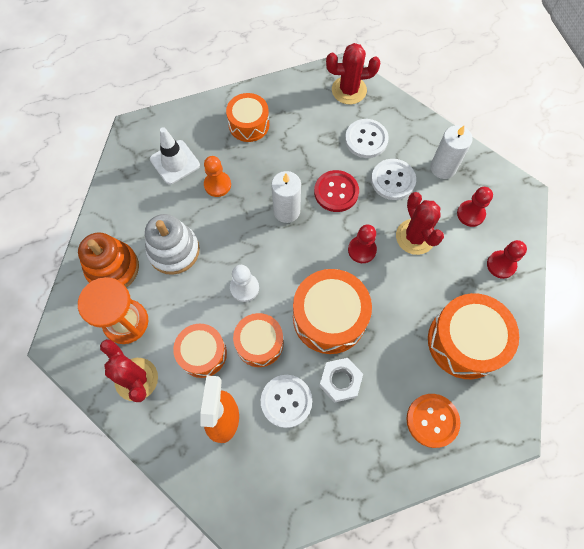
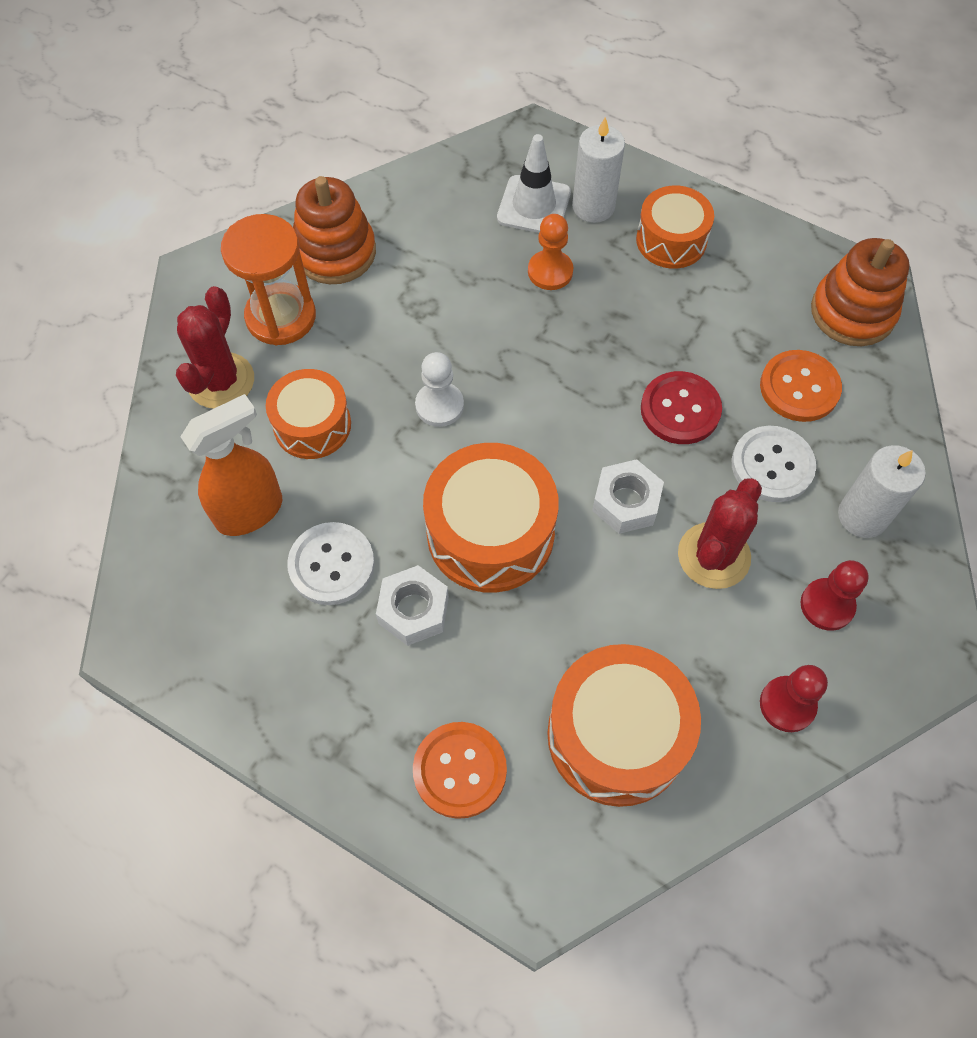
camera: 50 degrees right, 5 degrees down
white stacking toy [145,214,200,275] -> none
orange drum [233,313,283,367] -> none
white candle [271,171,301,223] -> white candle moved to [572,117,625,223]
red cactus [326,43,380,104] -> orange stacking toy [811,238,910,346]
white button [345,119,389,158] -> orange button [760,350,842,422]
red pawn [348,224,377,263] -> white nut [592,459,664,534]

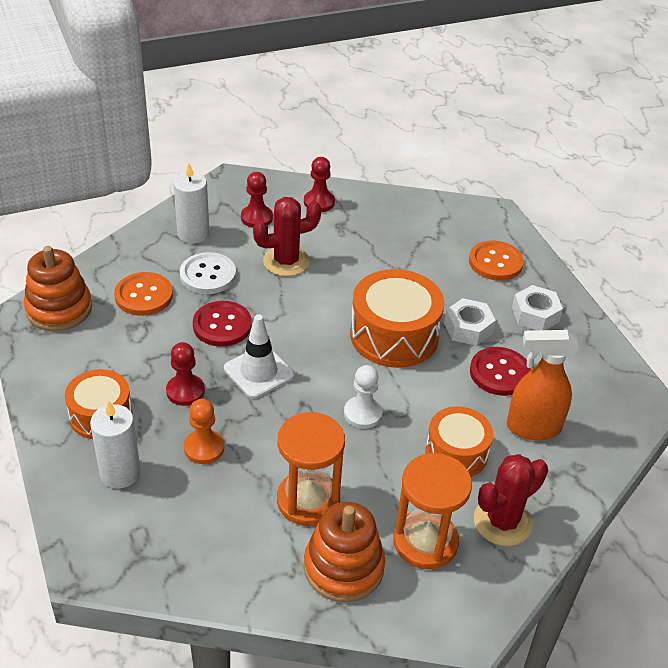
camera: 145 degrees left, 20 degrees down
white button [287,522,375,605] -> red button [470,347,531,396]
white traffic cone [497,134,571,233] -> white traffic cone moved to [224,314,294,399]
orange drum [547,644,701,807] -> none
white nut [592,459,664,534] -> white nut moved to [512,285,563,330]
none -> red pawn [166,342,205,406]
none -> orange hourglass [277,412,345,526]

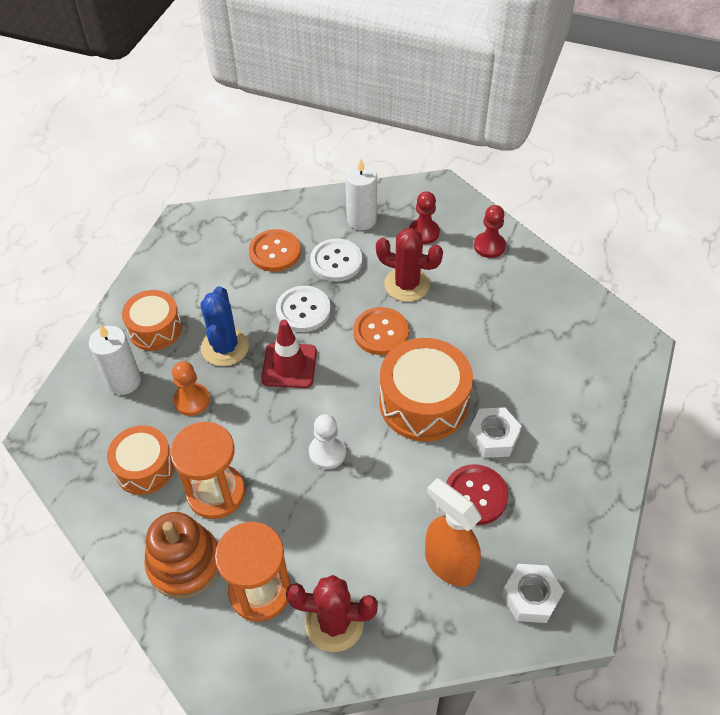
camera: 45 degrees right, 10 degrees up
orange stacking toy [24,246,92,331] -> none
red pawn [166,342,205,406] -> blue cactus [201,286,249,366]
red button [193,301,252,347] -> white button [276,286,331,332]
white traffic cone [224,314,294,399] -> red traffic cone [261,319,317,388]
orange drum [426,406,493,477] -> orange drum moved to [107,426,175,495]
orange button [469,240,524,281] -> orange button moved to [353,307,409,355]
white nut [512,285,563,330] -> white nut moved to [502,564,564,623]

